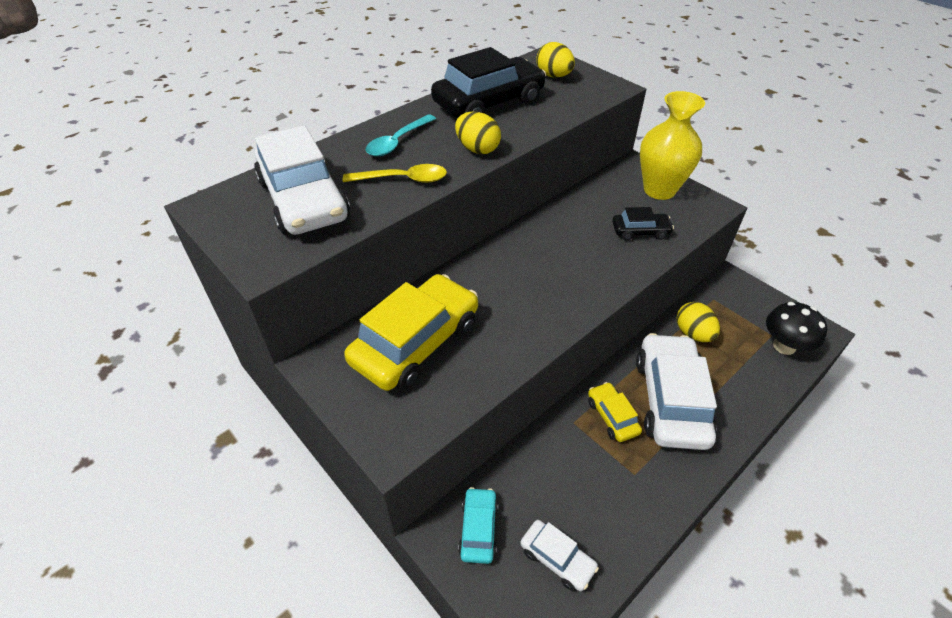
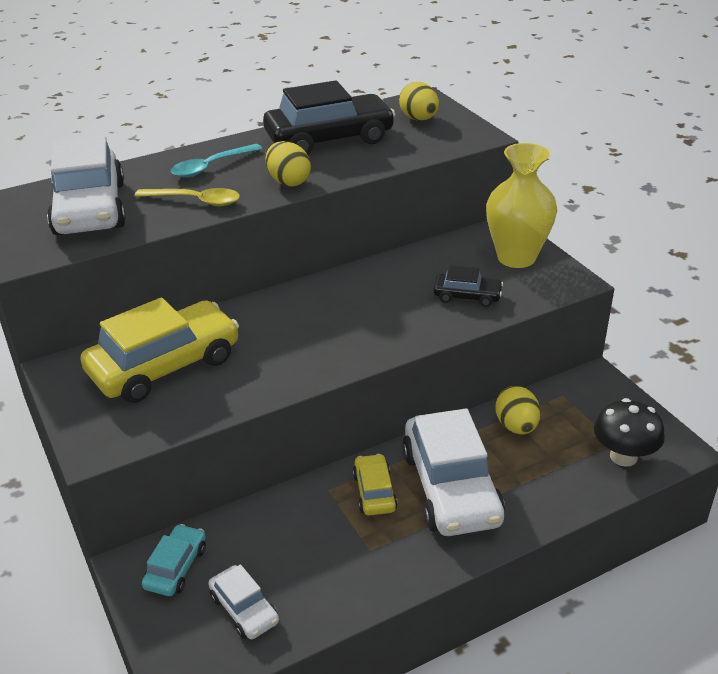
camera: 15 degrees right, 10 degrees down
white car [636,333,717,450] -> white car turned 150 degrees clockwise [402,409,505,536]

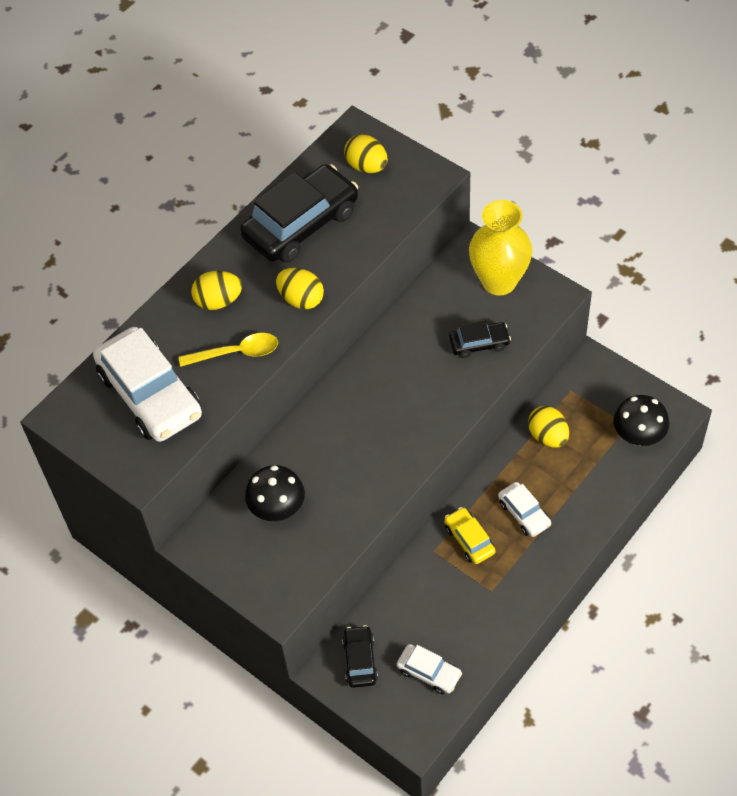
camera: 20 degrees left, 20 degrees up
yellow car [80,297,239,403] -> black mushroom [245,465,305,521]
turquoise car [142,524,206,596] -> black car [342,625,378,688]
turquoise spoon [171,144,262,178] -> yellow egg [191,271,242,310]
white car [402,409,505,536] -> white car [498,482,551,537], size x0.49

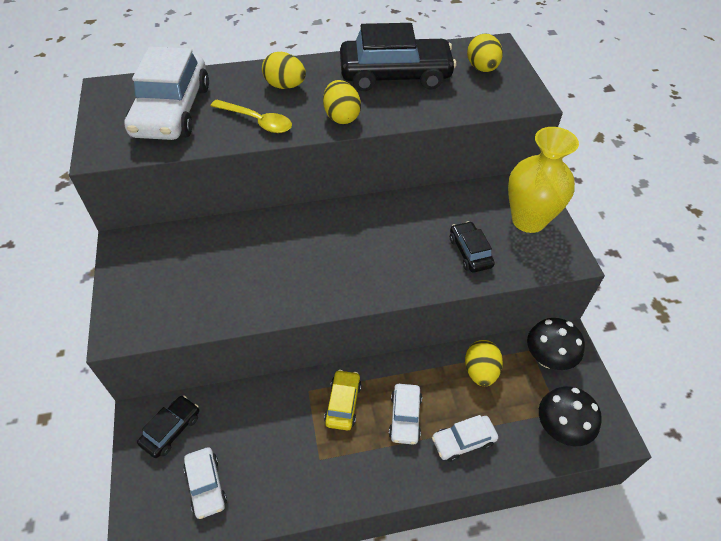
camera: 35 degrees right, 5 degrees down
black mushroom [245,465,305,521] -> black mushroom moved to [527,318,585,370]
black car [449,320,511,358] -> black car turned 135 degrees counterclockwise [450,221,495,272]
none -> white car [432,415,498,462]

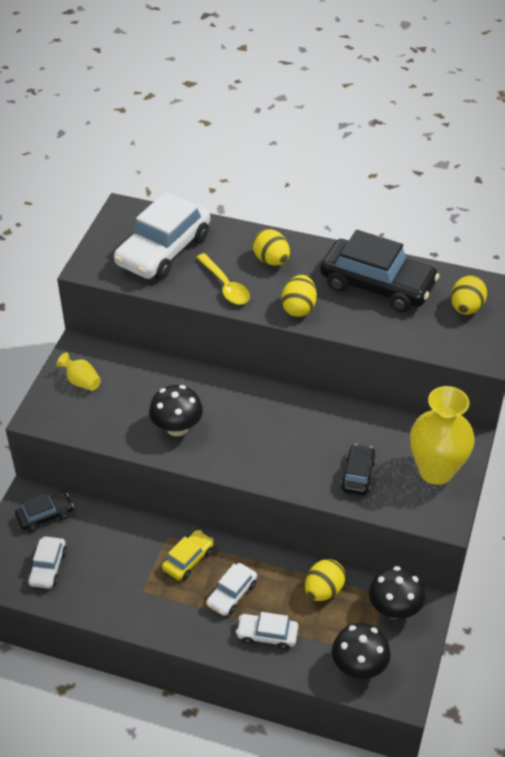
camera: 30 degrees right, 5 degrees down
none -> yellow vase [57,352,101,391]
none -> black mushroom [149,385,203,436]

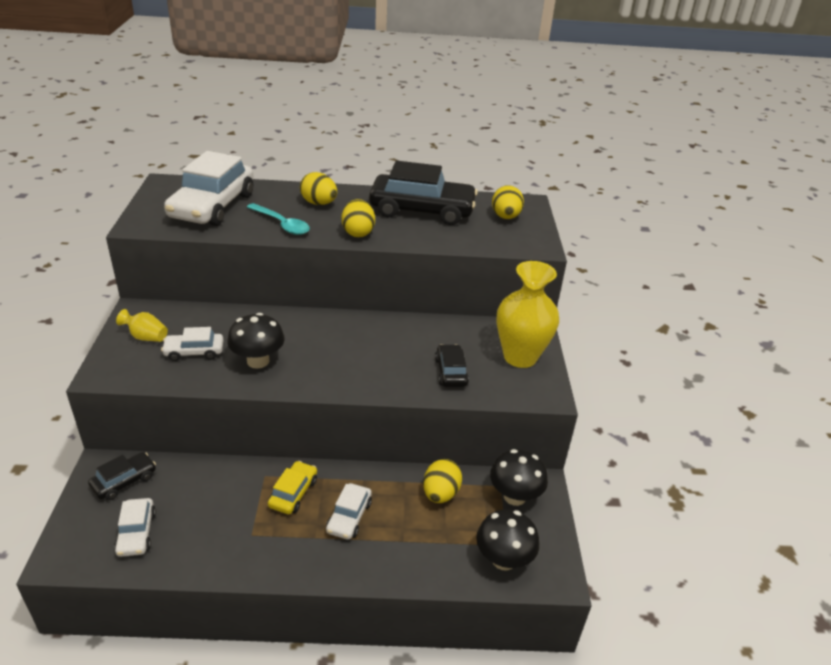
camera: 20 degrees left, 10 degrees down
yellow spoon [196,253,250,305] -> turquoise spoon [247,203,310,235]
white car [236,612,298,650] -> white car moved to [161,327,224,361]

